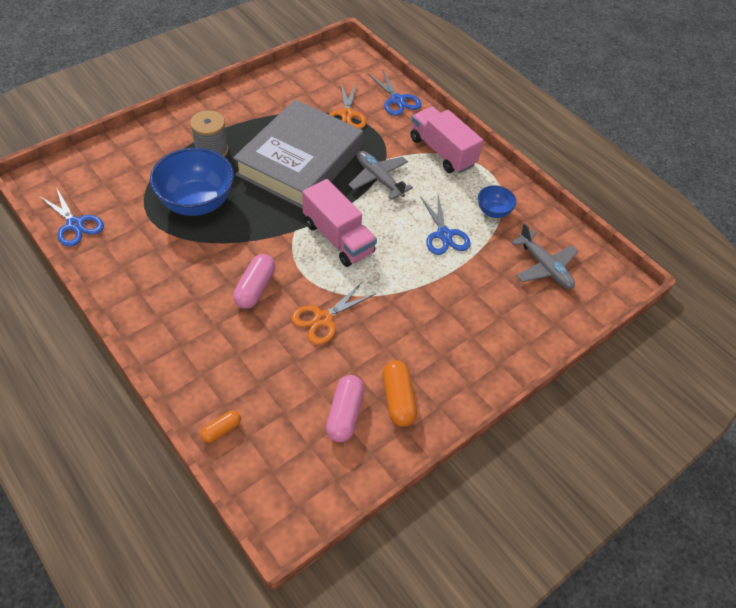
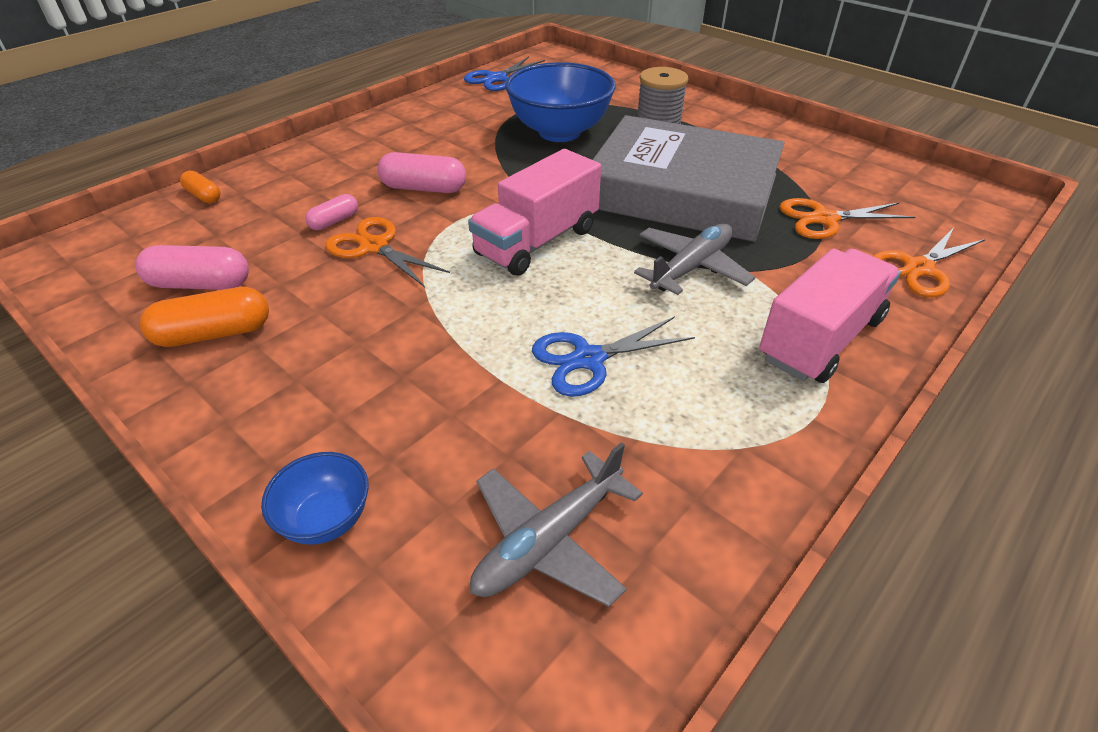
camera: 85 degrees right, 10 degrees down
blue scissors [368,69,422,116] -> orange scissors [873,228,985,297]
blue bowl [478,186,516,218] -> blue bowl moved to [261,452,369,545]
none -> pink capsule [305,194,358,230]

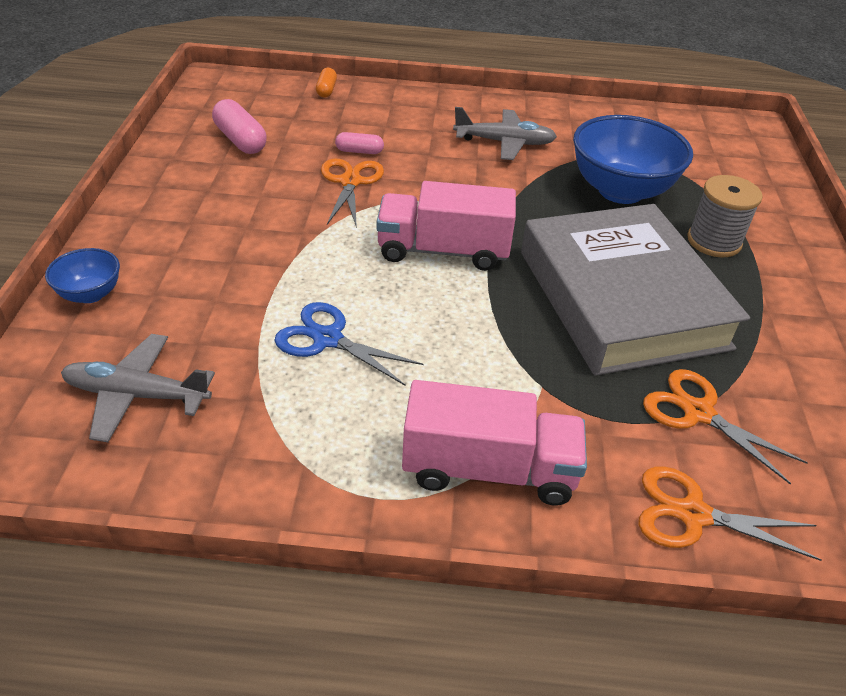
camera: 50 degrees right, 0 degrees up
orange capsule [140,287,269,347] -> none
pink capsule [377,152,466,193] -> none
blue scissors [464,57,545,91] -> none
grey plane [634,223,755,295] -> grey plane moved to [453,107,557,160]

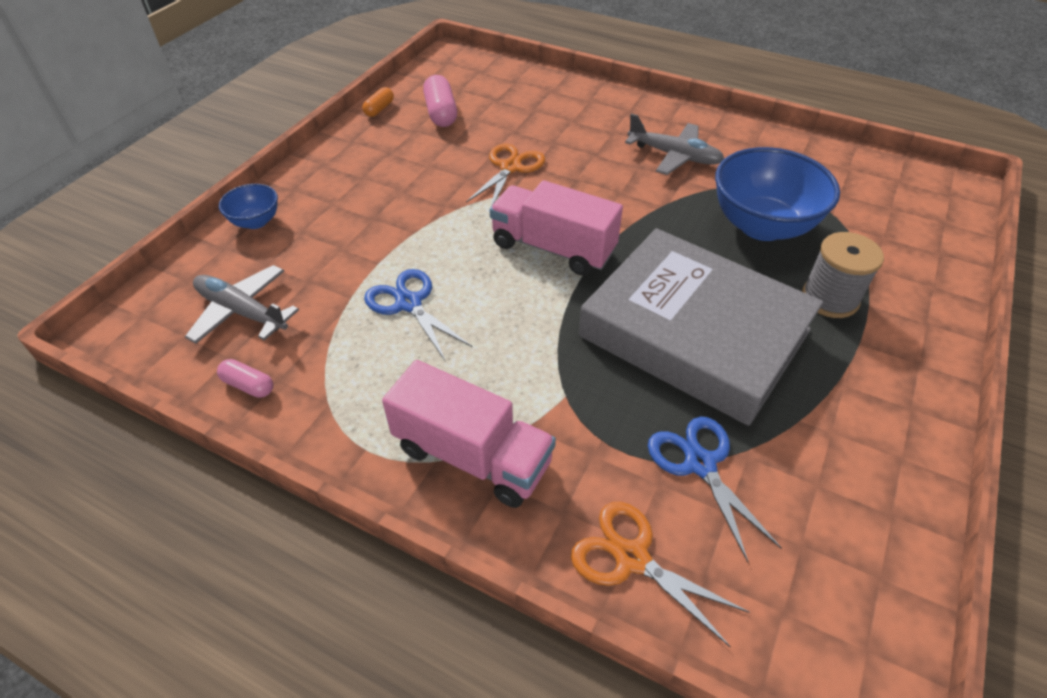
camera: 25 degrees right, 5 degrees up
orange capsule [316,68,337,98] -> orange capsule moved to [362,87,394,117]
pink capsule [335,132,384,154] -> pink capsule moved to [217,359,273,398]
grey book [521,204,750,376] -> grey book turned 60 degrees counterclockwise [579,228,823,426]
orange scissors [643,369,808,484] -> blue scissors [648,417,782,563]

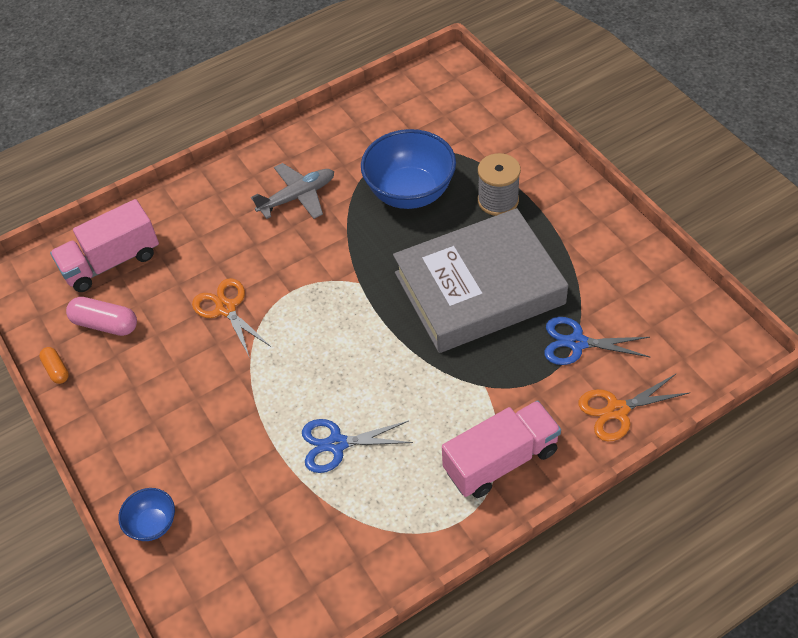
camera: 55 degrees left, 5 degrees up
grey plane [185,265,299,344] -> none
pink capsule [217,359,273,398] -> none
pink truck [490,180,623,275] -> pink truck moved to [50,199,159,292]

